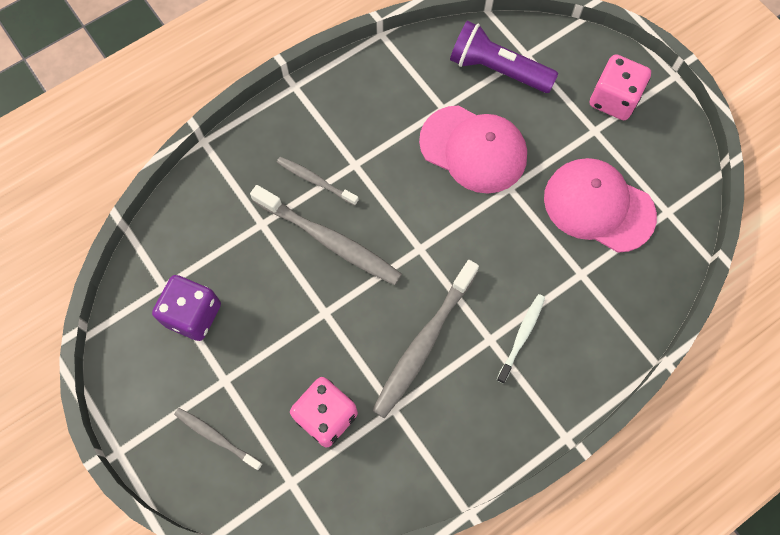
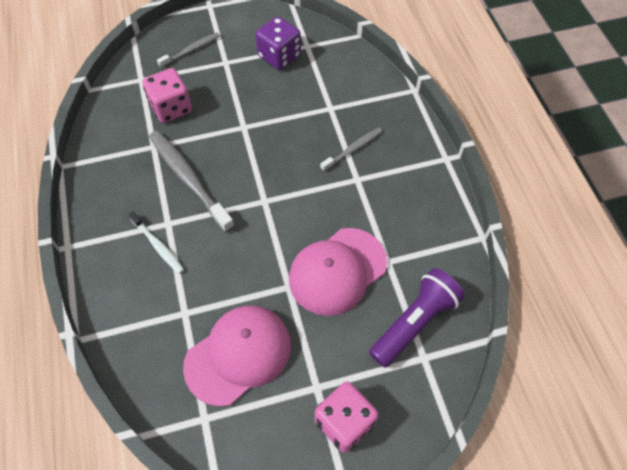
camera: 110 degrees right, 10 degrees down
grey toothbrush [250,185,402,285] -> none

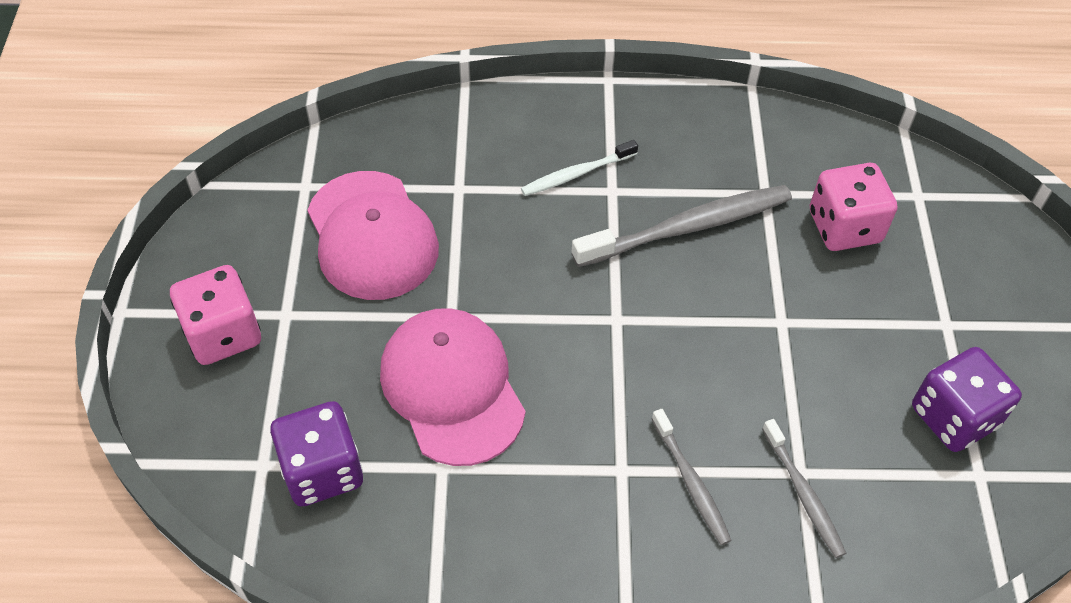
camera: 105 degrees right, 5 degrees down
grey toothbrush [157,32,220,68] -> grey toothbrush moved to [762,419,846,558]
purple flashlight [369,268,465,368] -> purple dice [270,401,363,507]

